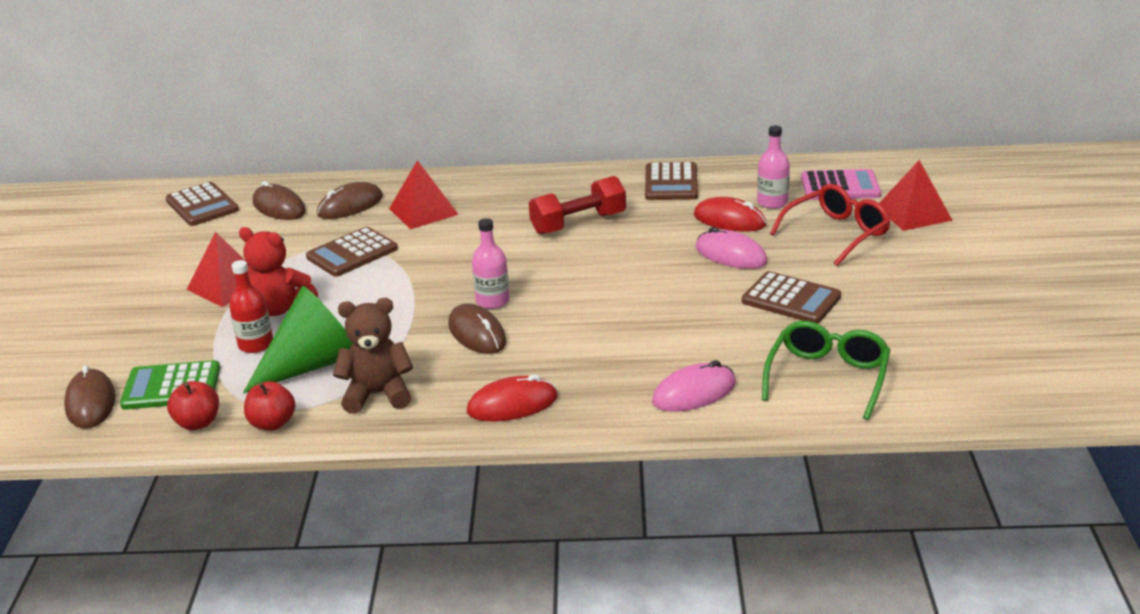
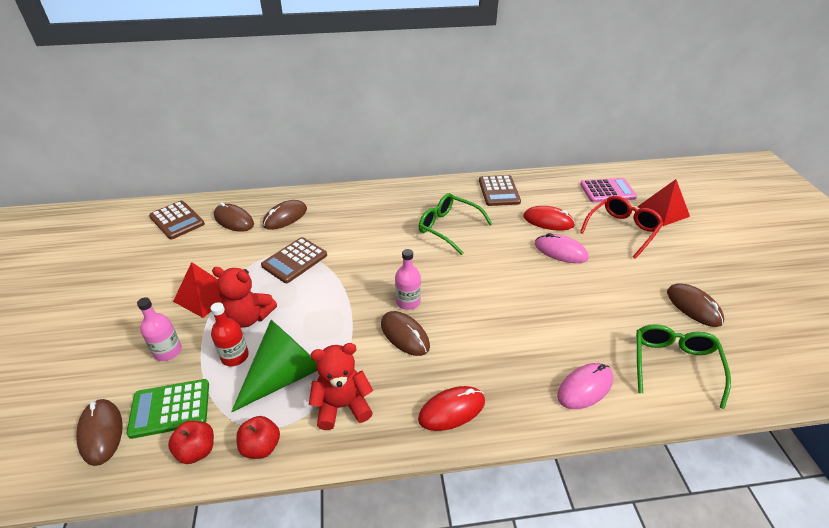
camera: 10 degrees left, 10 degrees up
brown teddy bear [333,298,413,414] -> red teddy bear [309,343,373,430]
red pyramid [389,160,459,229] -> none
red dumbbell [529,176,626,235] -> green glasses [419,193,493,255]
brown calculator [742,271,841,324] -> none
pink bottle [757,126,790,209] -> pink bottle moved to [137,297,182,361]
none -> brown mouse [667,283,724,327]

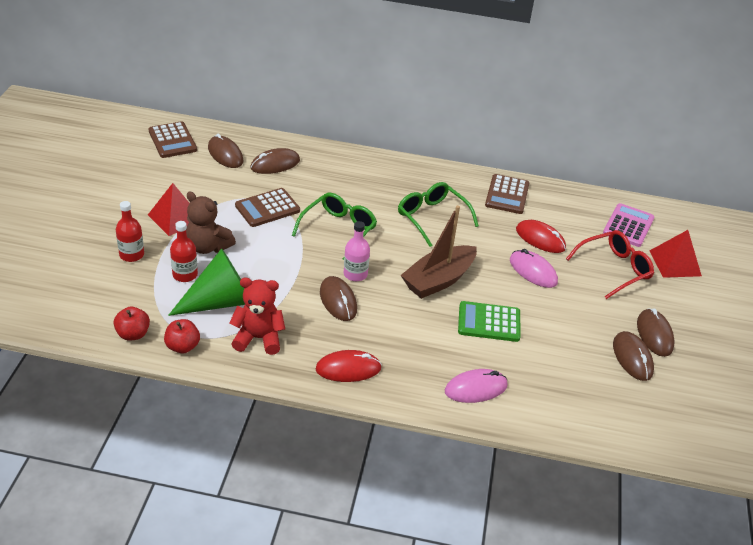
camera: 15 degrees right, 0 degrees up
brown mouse [76,399,123,466] -> brown mouse moved to [637,308,675,357]
green calculator [126,379,209,439] -> green calculator moved to [458,301,521,342]
pink bottle [137,297,182,361] -> red bottle [116,201,144,262]
red teddy bear [212,267,277,328] -> brown teddy bear [186,192,236,254]
pink calculator [580,178,637,202] -> pink calculator turned 75 degrees counterclockwise [603,203,655,247]
green glasses [636,324,731,409] -> green glasses moved to [292,193,377,260]
none -> brown boat [401,205,477,299]

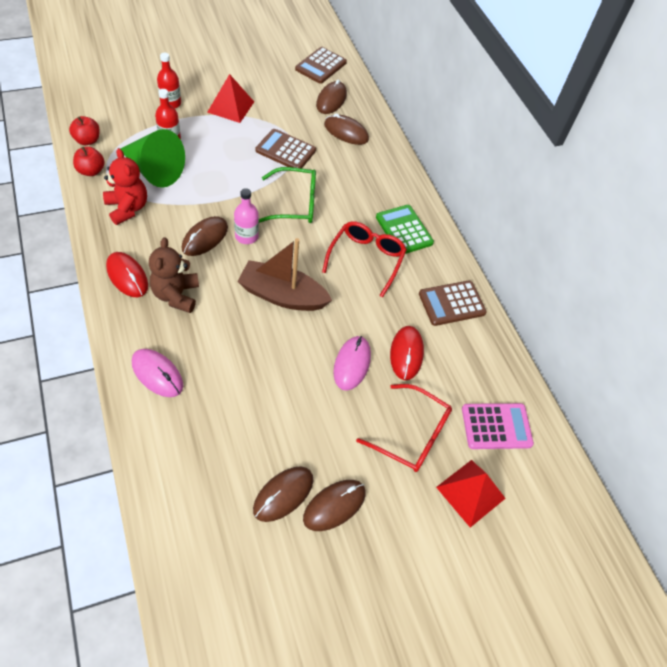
camera: 55 degrees right, 15 degrees up
brown teddy bear [186,192,236,254] -> brown teddy bear moved to [149,237,199,313]
green glasses [398,182,479,247] -> red glasses [322,221,407,297]
green calculator [458,301,521,342] -> green calculator moved to [376,205,434,254]

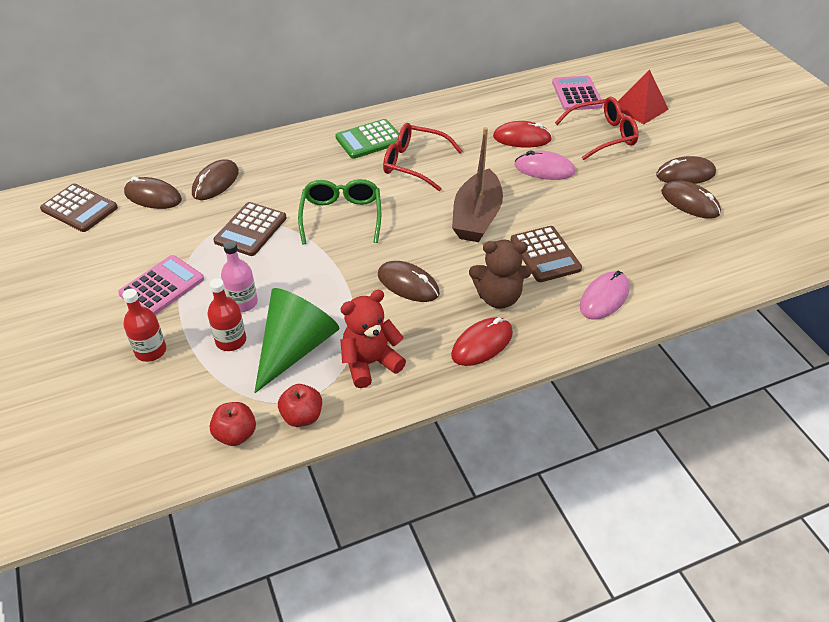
camera: 85 degrees left, 10 degrees down
red pyramid [207,74,254,123] -> pink calculator [118,255,204,315]
pink bottle [234,188,259,244] -> pink bottle moved to [221,241,258,312]
brown mouse [303,480,366,531] -> brown mouse turned 60 degrees counterclockwise [656,156,716,184]
red glasses [356,384,452,472] -> red glasses turned 45 degrees clockwise [555,97,639,160]
brown calculator [419,280,487,326] -> brown calculator moved to [510,226,582,282]

